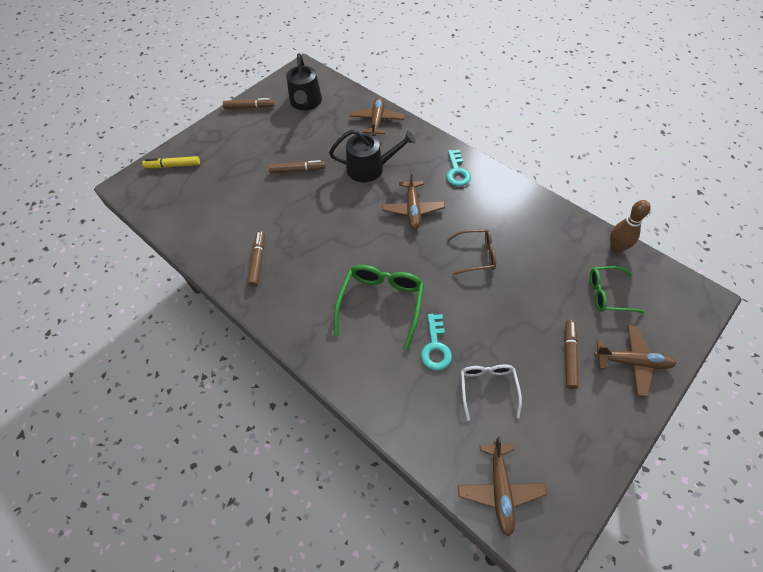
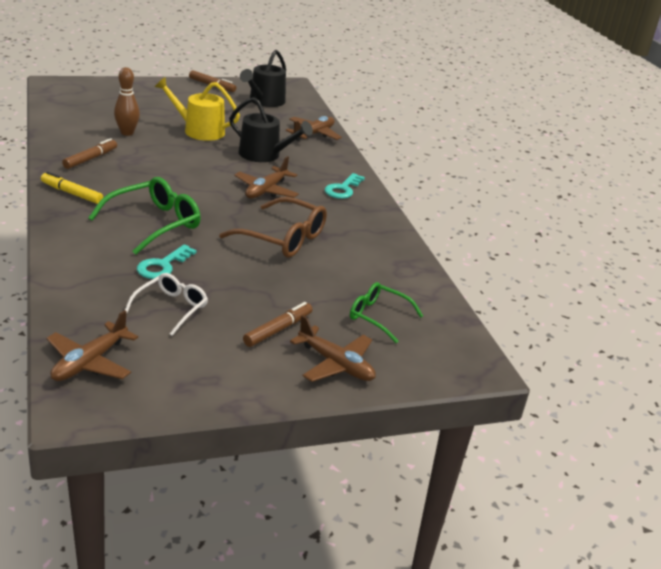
camera: 25 degrees right, 25 degrees down
yellow marker [142,156,200,168] -> yellow marker moved to [41,171,103,204]
brown marker [269,160,326,174] -> yellow watering can [155,77,240,141]
brown glasses [447,229,496,275] -> brown glasses [219,197,327,257], size x1.57
brown bowling pin [610,200,651,253] -> brown bowling pin moved to [114,67,140,136]

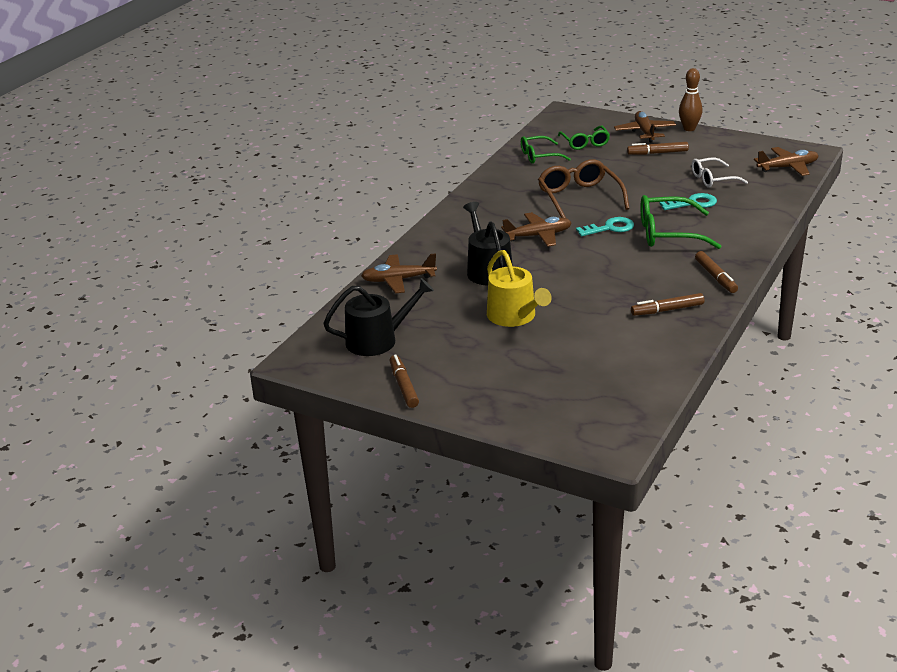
camera: 130 degrees left, 0 degrees up
yellow marker [41,171,103,204] -> brown marker [695,251,738,293]
brown bowling pin [114,67,140,136] -> brown bowling pin moved to [679,68,702,131]
turquoise key [325,173,365,199] -> turquoise key moved to [576,217,634,236]
none -> green glasses [521,136,571,164]

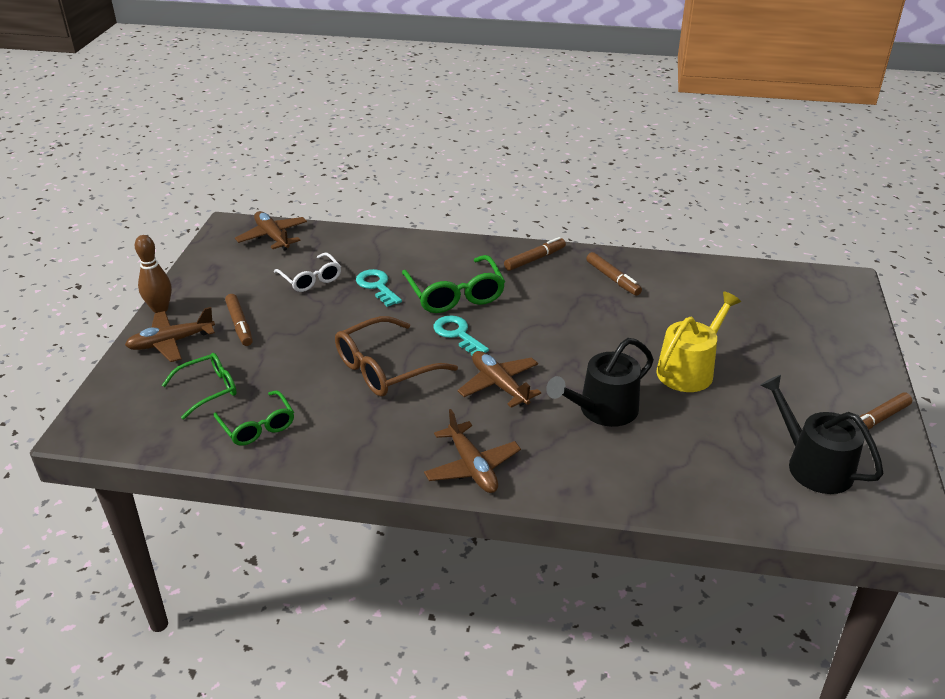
camera: 110 degrees left, 5 degrees up
brown plane [361,253,437,293] -> brown plane moved to [424,409,521,493]

